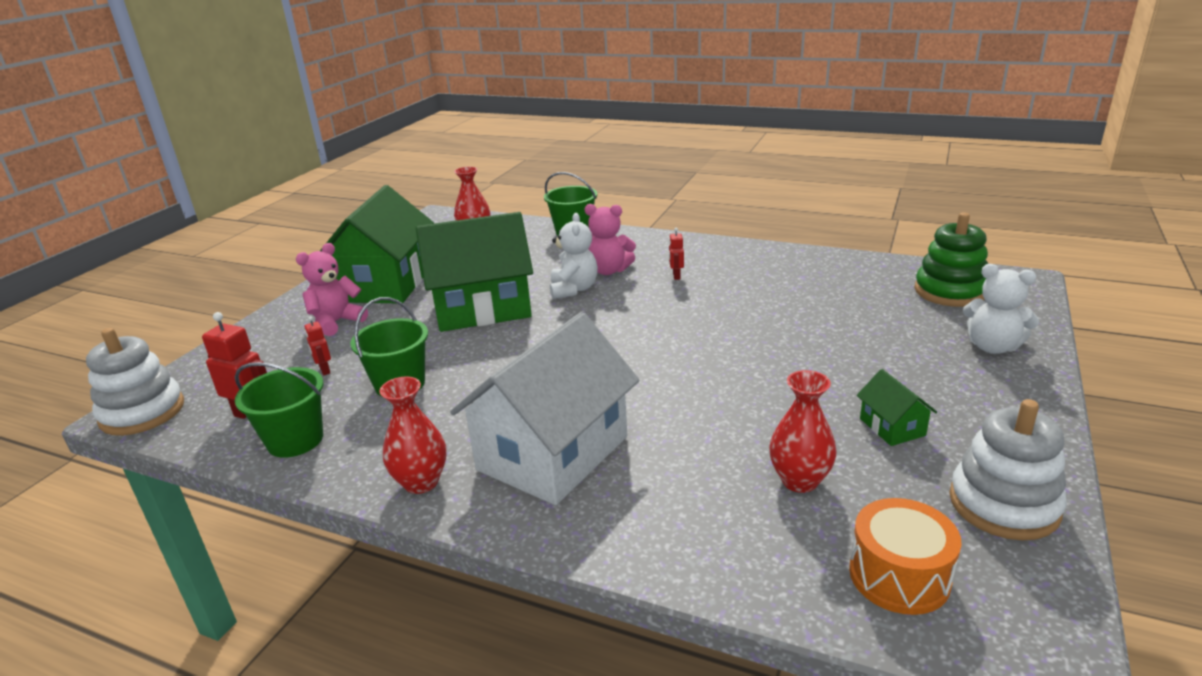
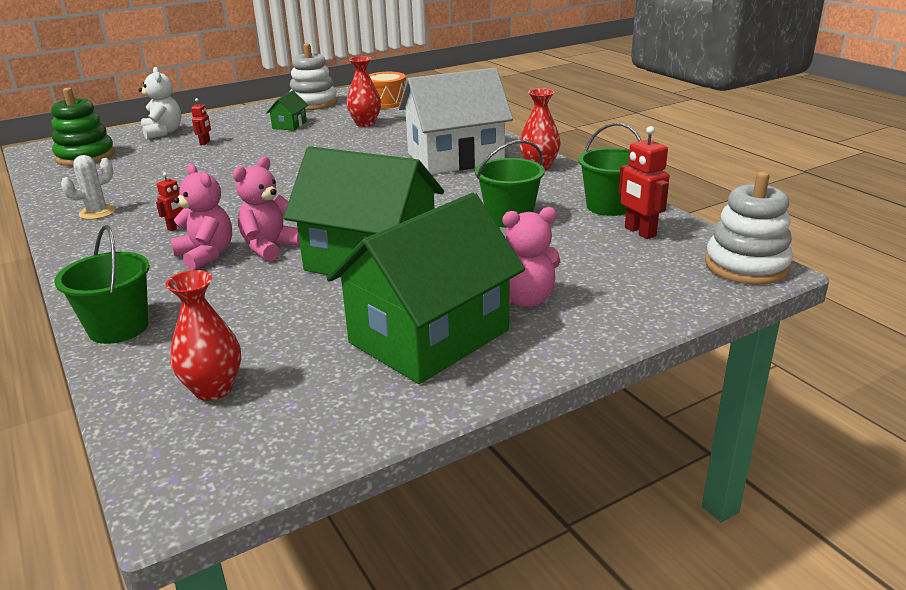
camera: 145 degrees left, 0 degrees up
red robot [304,316,331,375] -> red robot moved to [191,98,211,145]
white teddy bear [550,213,598,299] -> pink teddy bear [233,157,300,262]
none -> white cactus [61,155,116,220]

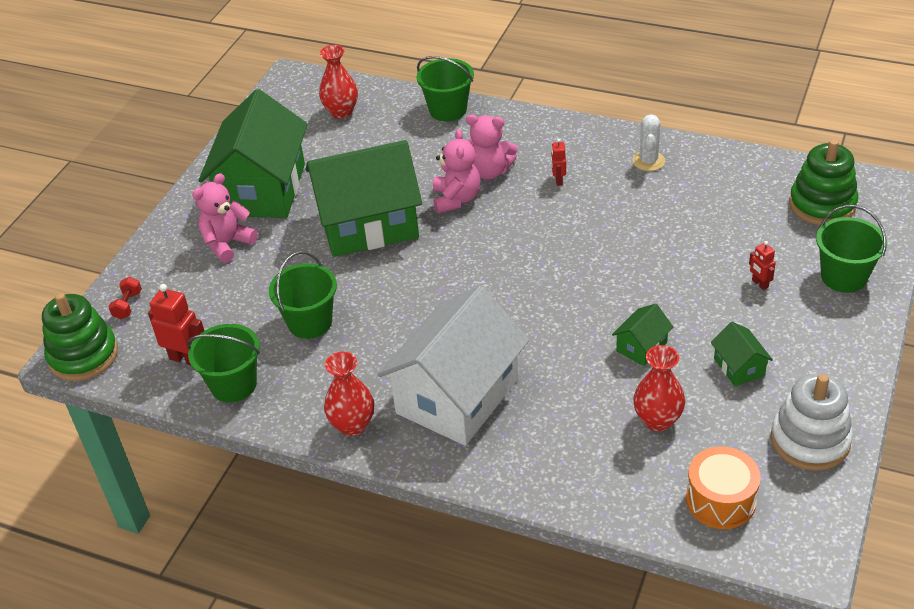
camera: 145 degrees right, 15 degrees up
white teddy bear [139,67,181,139] -> green bucket [816,205,887,293]
white stacking toy [705,171,793,285] -> green stacking toy [42,293,118,381]
none -> red dumbbell [109,277,142,319]
none -> green house [612,304,673,366]

